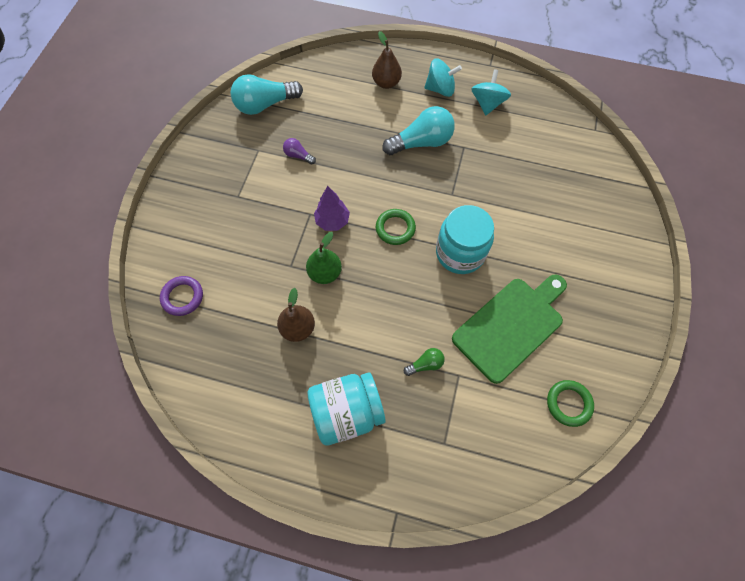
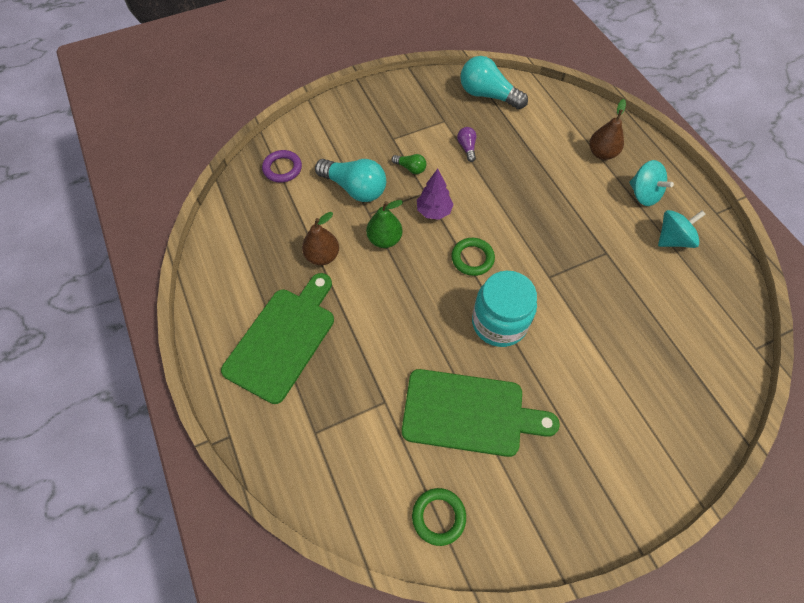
camera: 50 degrees right, 5 degrees down
turquoise jar [308,372,386,446] -> green cutting board [221,273,334,404]
turquoise light bulb [383,106,455,155] -> turquoise light bulb moved to [315,159,386,202]
green light bulb [404,348,445,376] -> green light bulb moved to [391,154,426,174]

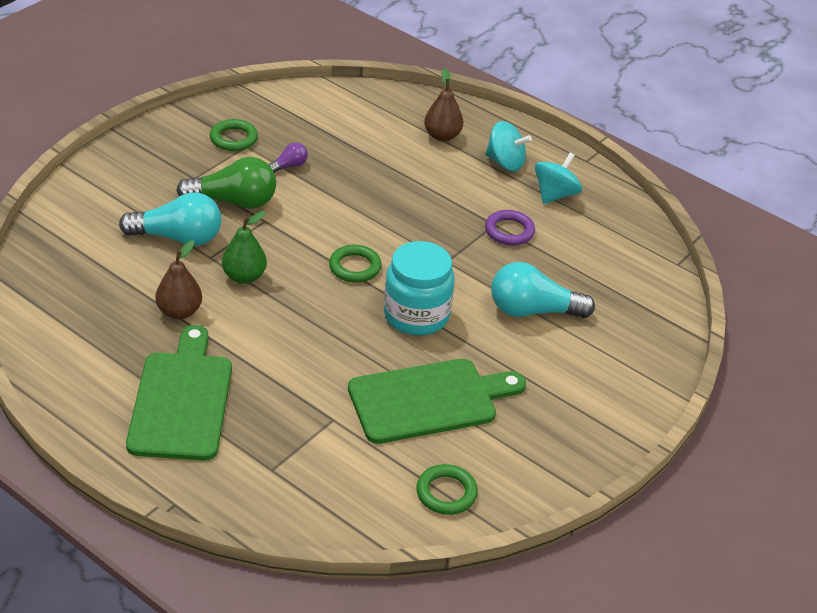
camera: 30 degrees left, 20 degrees down
purple ring [262,150,302,183] -> purple ring moved to [485,210,535,245]
green light bulb [391,154,426,174] -> green light bulb [176,157,276,209], size x2.07
purple tree [417,169,454,220] -> none
purple light bulb [457,127,476,162] -> purple light bulb turned 90 degrees clockwise [268,143,308,173]
turquoise light bulb [460,56,528,109] -> turquoise light bulb moved to [491,262,595,318]
none -> green ring [210,119,258,151]

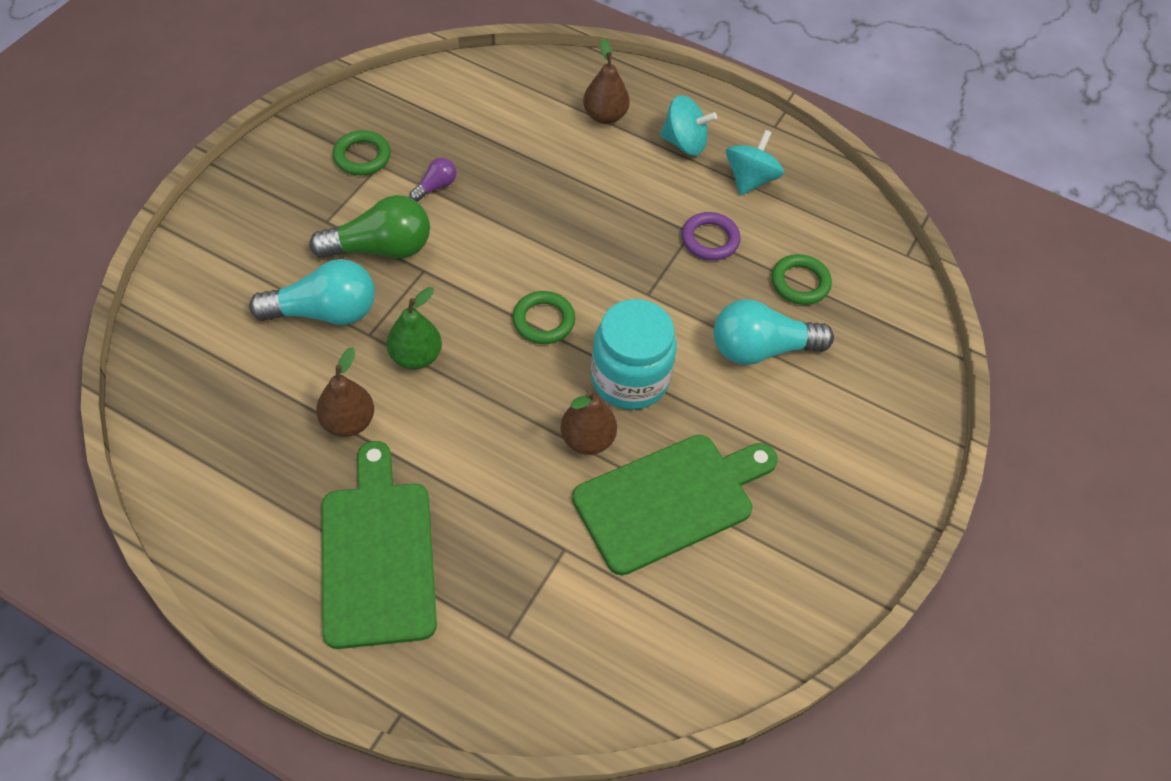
camera: 10 degrees left, 15 degrees up
green ring [416,464,478,515] -> green ring moved to [771,254,832,305]
none -> brown pear [561,390,617,455]

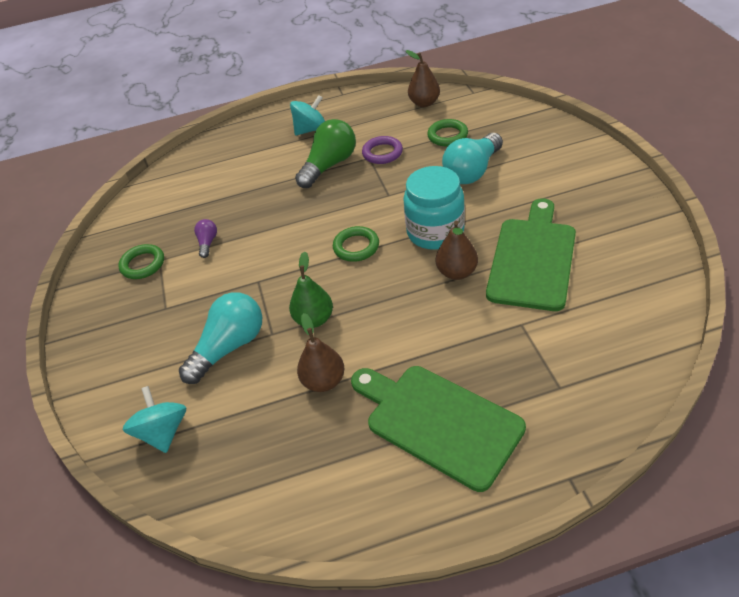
camera: 35 degrees left, 10 degrees down
green light bulb [309,195,430,259] -> green light bulb moved to [295,119,356,188]
brown pear [583,38,630,124] -> brown pear moved to [406,50,440,107]
turquoise spinning top [726,130,784,195] -> turquoise spinning top moved to [123,386,186,453]

